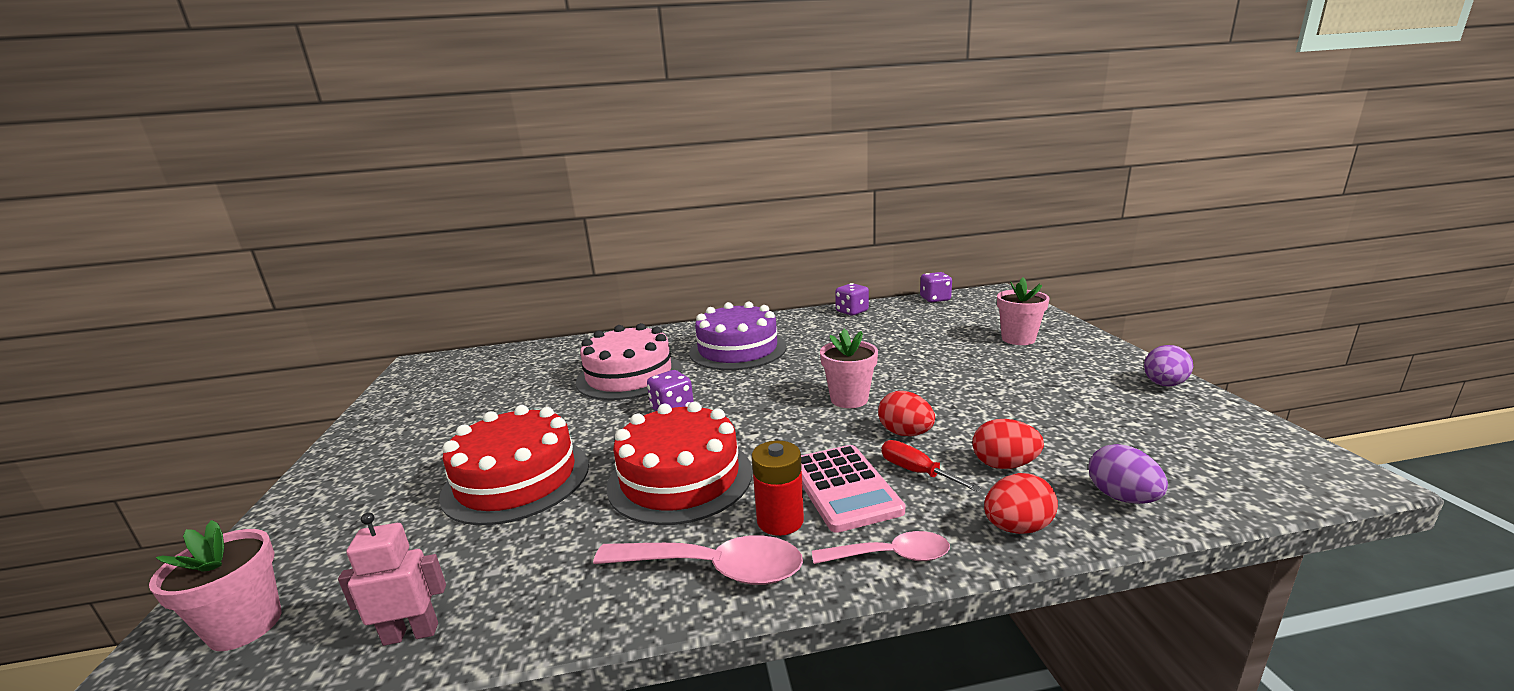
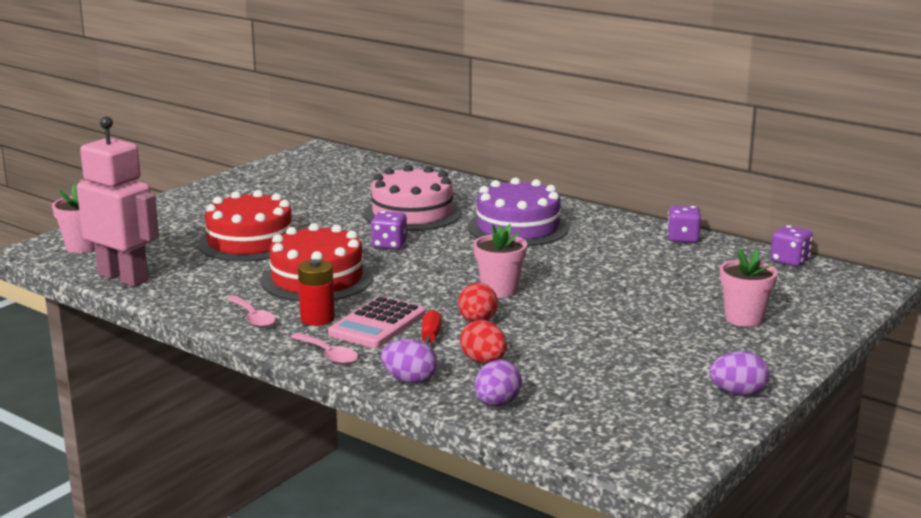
camera: 45 degrees right, 0 degrees up
pink robot [338,512,446,646] -> pink robot [77,116,159,287], size x2.01
pink spoon [593,535,803,585] -> pink spoon [227,296,276,328], size x0.64
red egg [984,473,1058,534] -> purple egg [381,339,437,384]

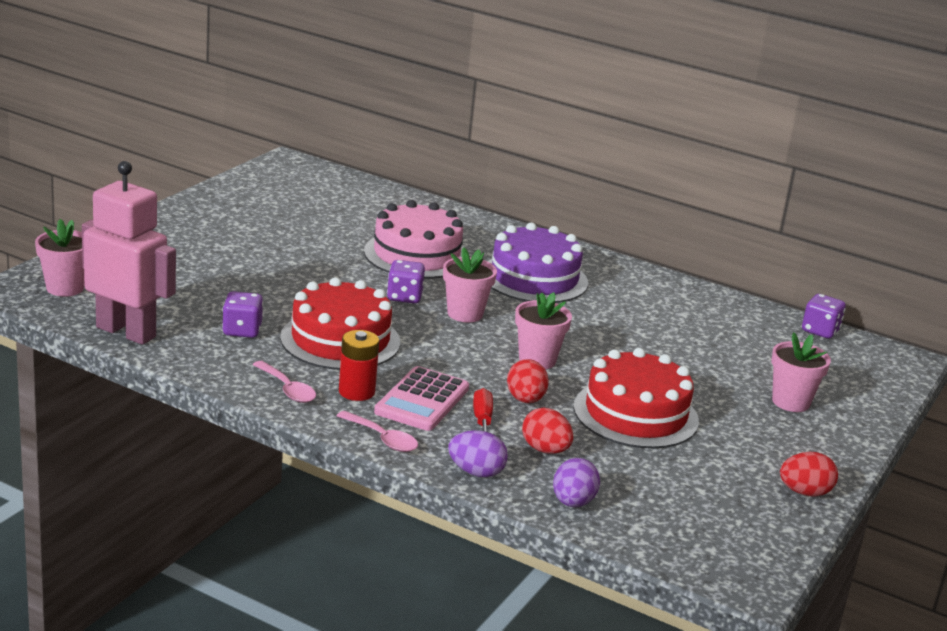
camera: 10 degrees left, 5 degrees up
red cake [198,190,293,262] -> red cake moved to [573,348,699,449]
purple dice [667,205,701,243] -> purple dice moved to [222,291,263,338]
purple egg [709,351,769,396] -> red egg [780,452,838,497]
none -> pink flower pot [443,247,497,322]

